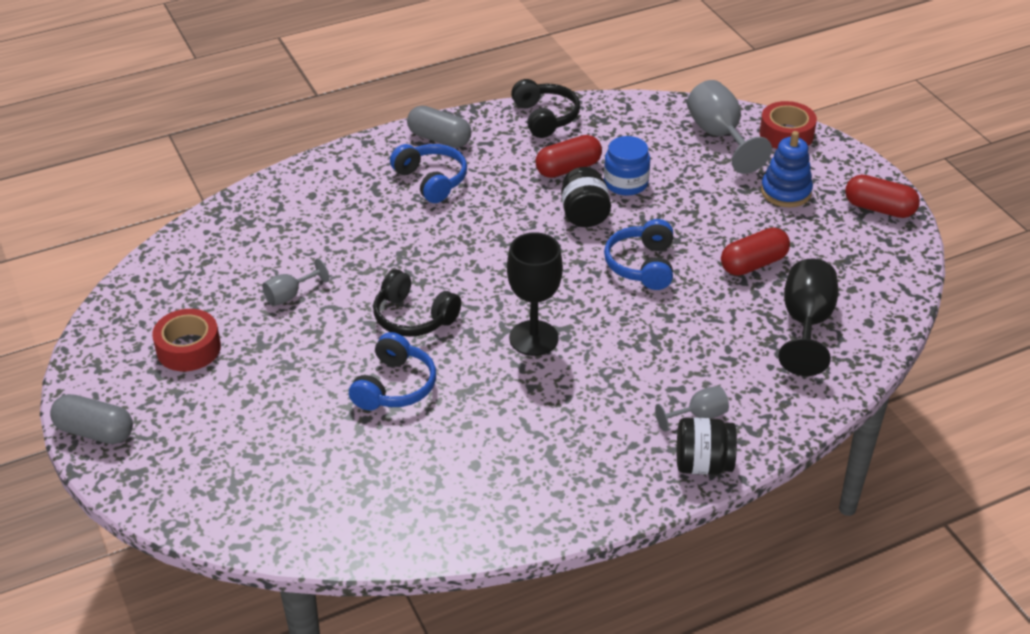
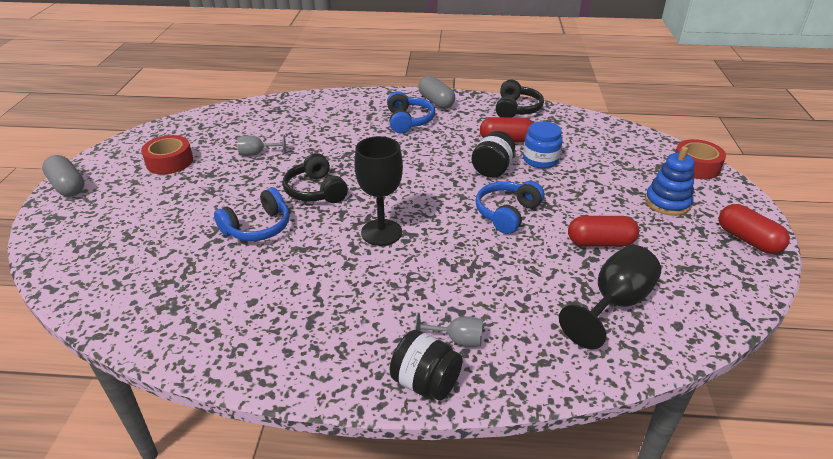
camera: 30 degrees right, 5 degrees down
grey goblet [687,80,772,174] -> none

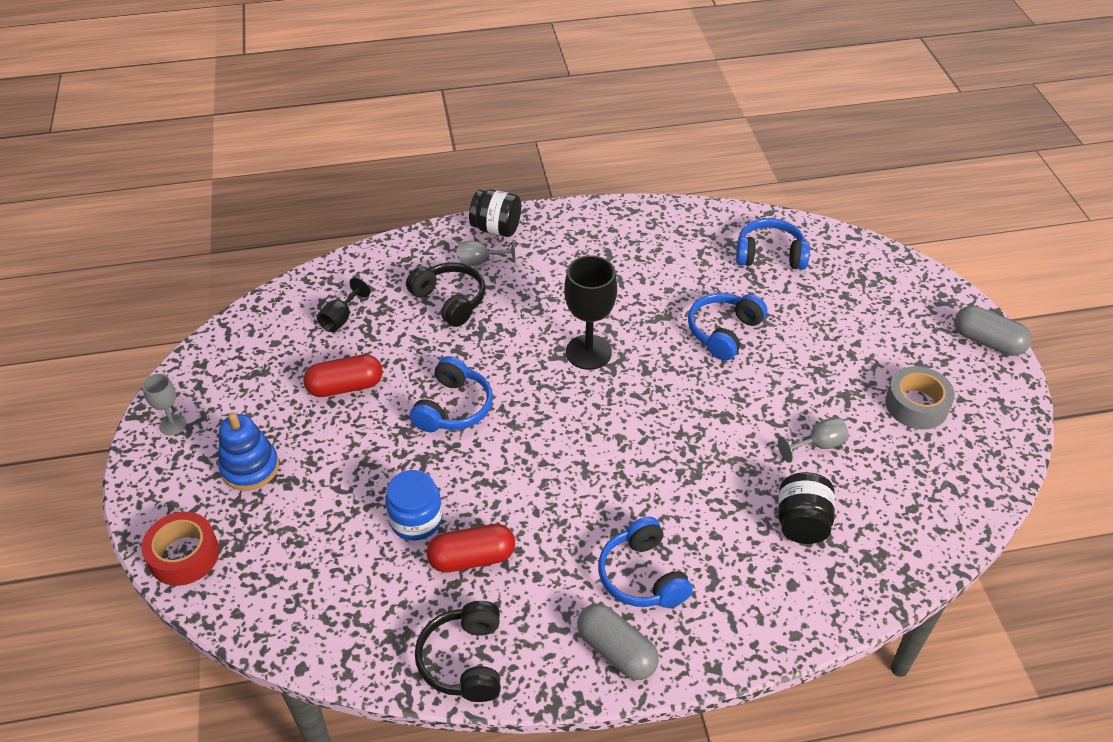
camera: 165 degrees right, 10 degrees up
red tape [141,135,193,174] -> grey tape [885,366,955,430]
black headphones [283,153,348,203] -> black headphones moved to [406,262,486,327]
black jar [471,131,515,178] -> black jar moved to [778,472,835,544]
black goblet [559,245,661,349] -> black goblet [317,278,370,332], size x0.54
red capsule [719,204,790,254] -> grey goblet [142,374,187,435]
none -> blue headphones [736,218,810,270]

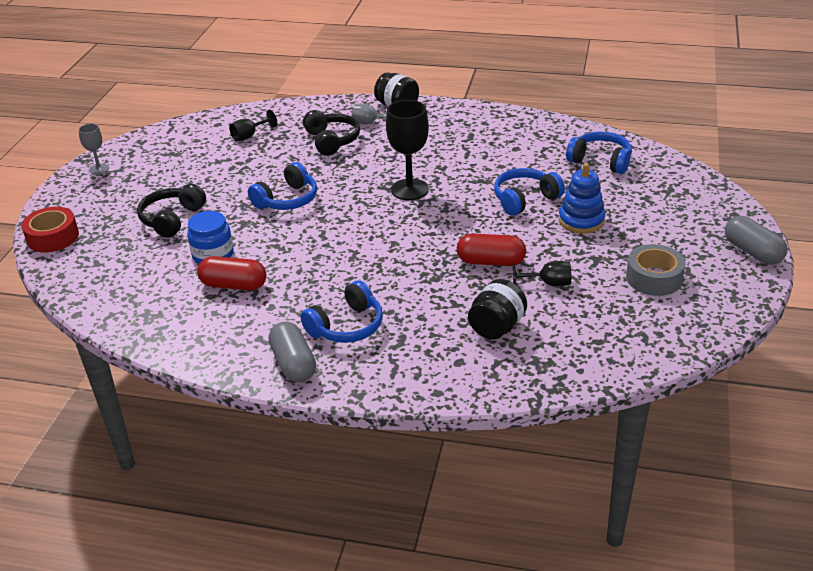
camera: 25 degrees right, 10 degrees down
blue stacking toy [218,412,279,491] -> blue stacking toy moved to [559,163,605,234]
red capsule [303,354,383,397] -> red capsule moved to [457,233,526,266]
black headphones [415,601,501,702] -> black headphones moved to [137,184,206,238]
blue headphones [598,517,693,608] -> blue headphones turned 135 degrees counterclockwise [300,280,383,343]
grey goblet [778,417,849,463] -> black goblet [513,261,571,286]

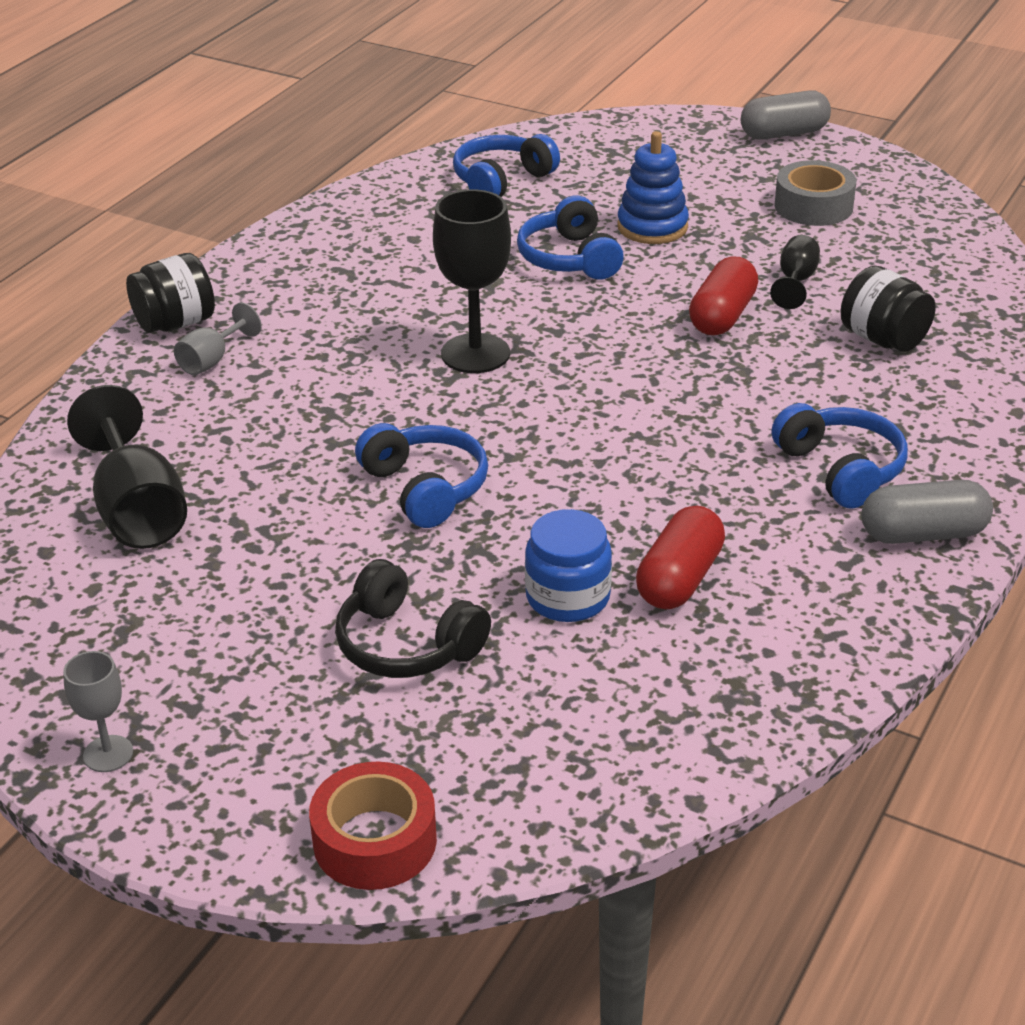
camera: 75 degrees left, 0 degrees up
black goblet [229,109,277,141] -> black goblet [67,385,187,549], size x1.85
black headphones [303,110,360,156] -> none

